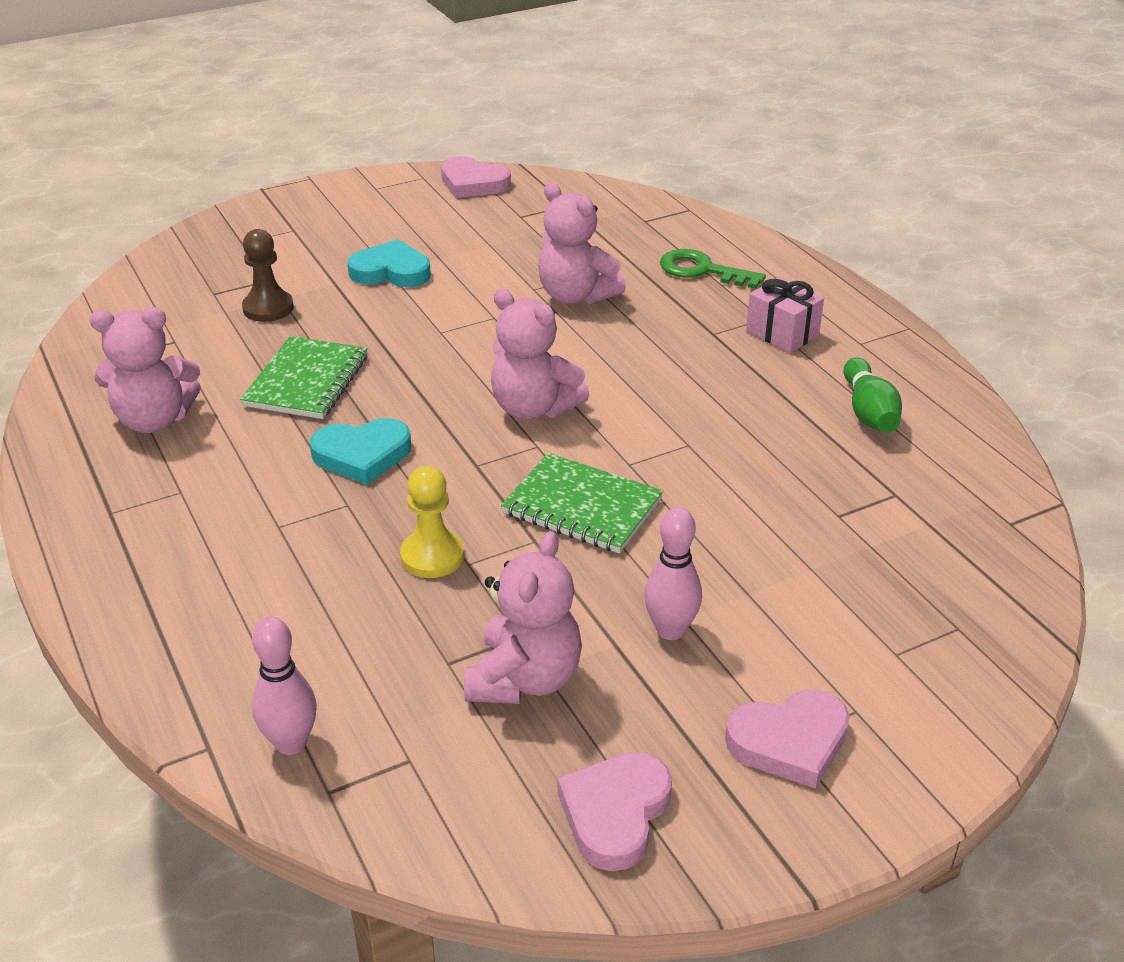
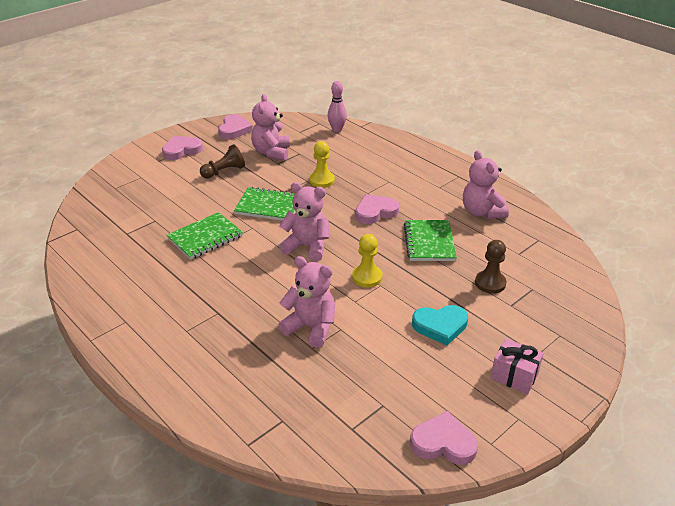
camera: 165 degrees right, 0 degrees up
pink teddy bear [90,307,201,433] -> pink teddy bear turned 90 degrees counterclockwise [463,150,509,219]
turquoise heart [310,418,411,484] -> pink heart [355,194,399,224]
pink bowling pin [644,507,702,640] -> brown pawn [200,144,245,179]
green key [660,249,766,289] -> none
pink gift [746,277,824,353] -> pink gift moved to [490,339,544,394]
green bowling pin [843,357,902,433] -> none
none -> green notebook [167,212,243,260]
none -> yellow pawn [352,234,382,287]

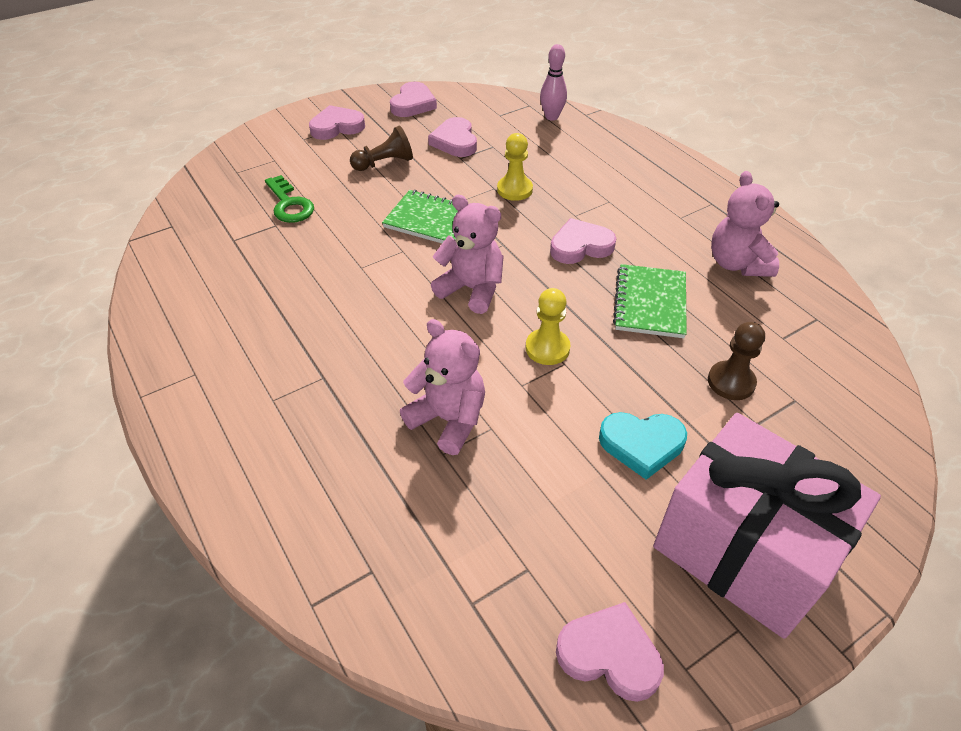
camera: 10 degrees right, 10 degrees up
green notebook [167,212,243,260] -> none
pink teddy bear [251,94,290,160] -> pink heart [428,117,477,157]
pink gift [490,339,544,394] -> pink gift [653,413,881,639], size x2.32
none -> green key [265,175,314,223]

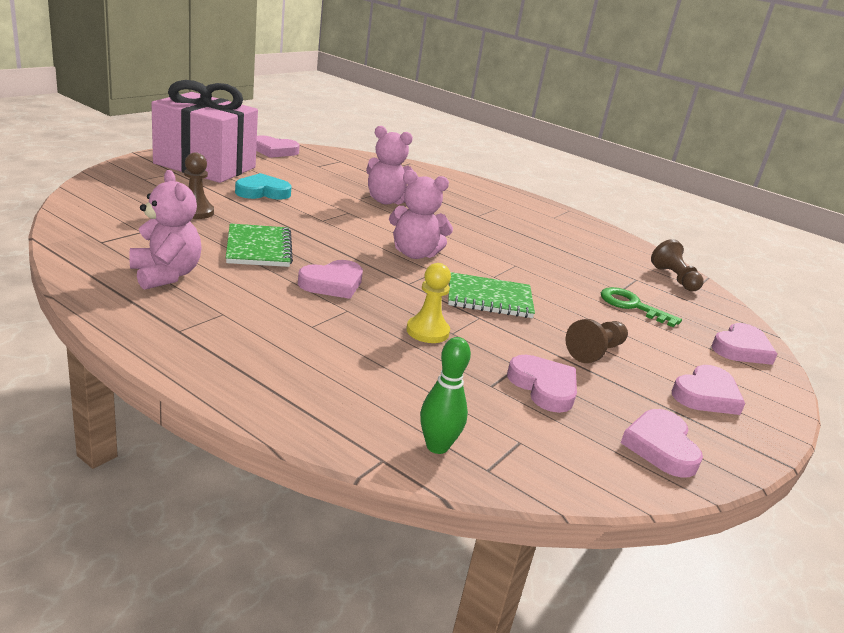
camera: 155 degrees right, 20 degrees down
yellow pawn [526,288,571,365] -> none
pink bowling pin [540,44,567,120] -> green bowling pin [420,337,471,454]
none -> brown pawn [651,239,704,291]
none -> pink heart [712,323,778,365]

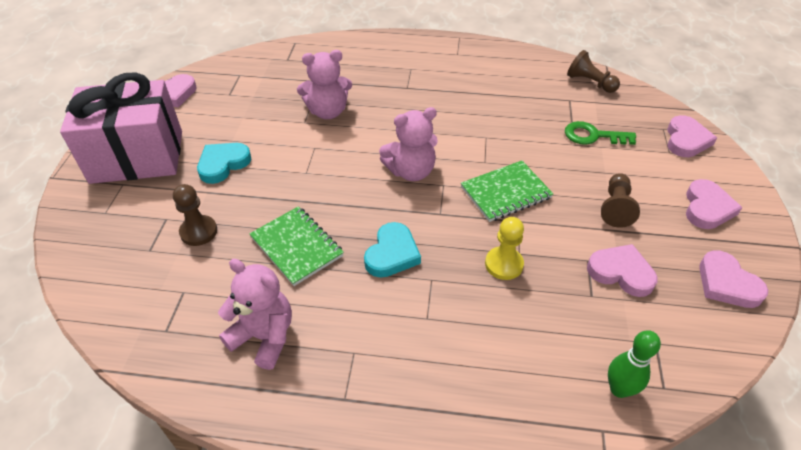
camera: 25 degrees left, 20 degrees up
pink heart [298,260,363,299] -> turquoise heart [364,222,421,278]

